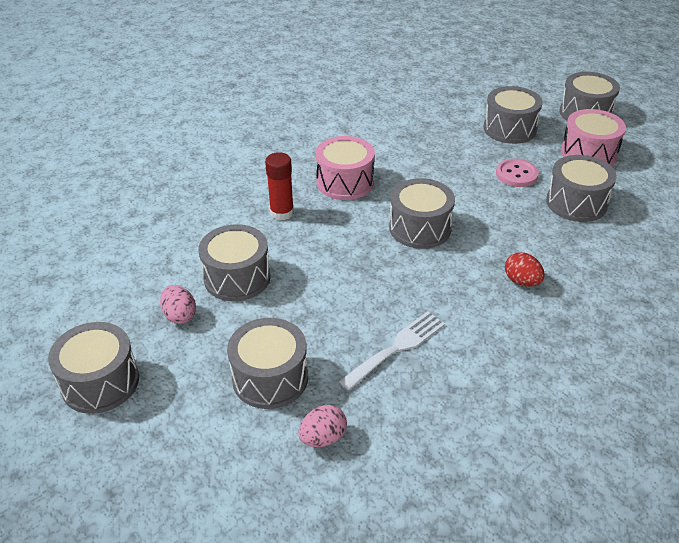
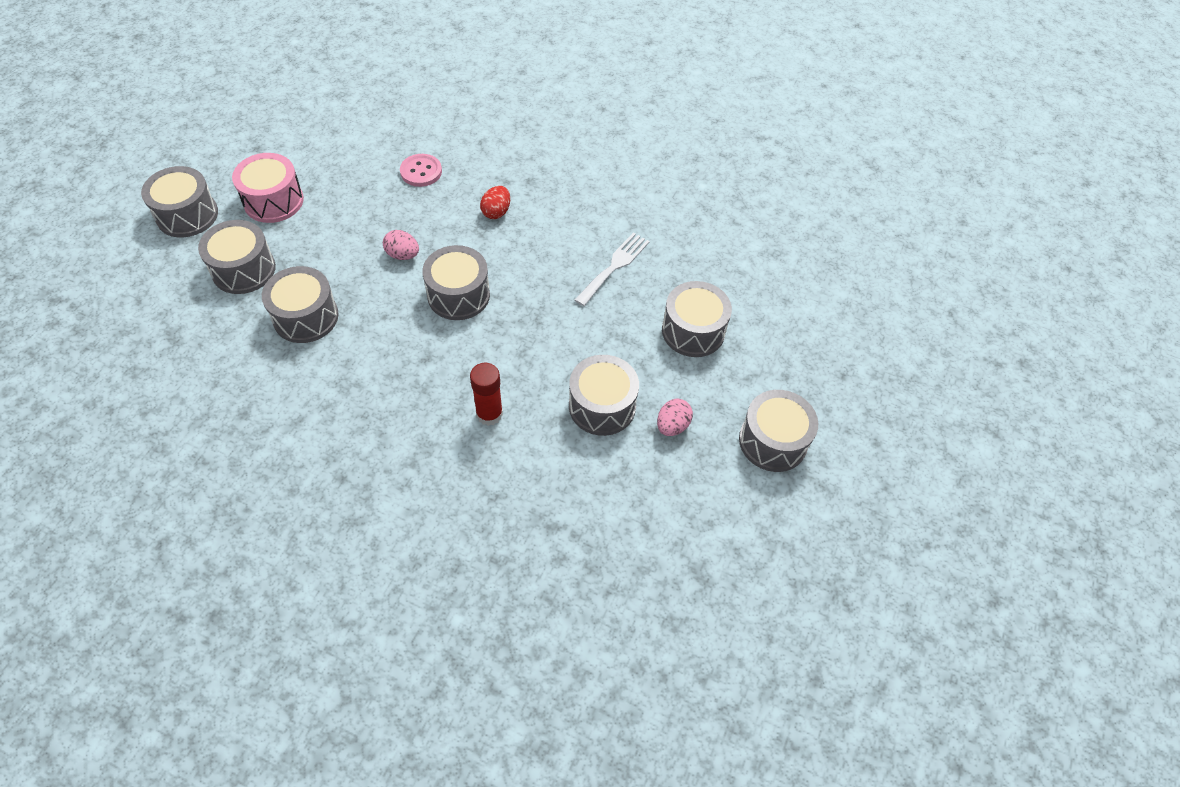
camera: 120 degrees left, 15 degrees up
pink egg [298,405,347,447] -> pink egg moved to [383,230,419,260]
pink drum [316,136,375,200] -> none
white fork [339,311,445,390] -> white fork turned 105 degrees clockwise [575,232,650,306]
pink button [496,159,539,187] -> pink button moved to [400,154,442,187]
grey drum [546,155,617,222] -> grey drum moved to [262,266,339,343]

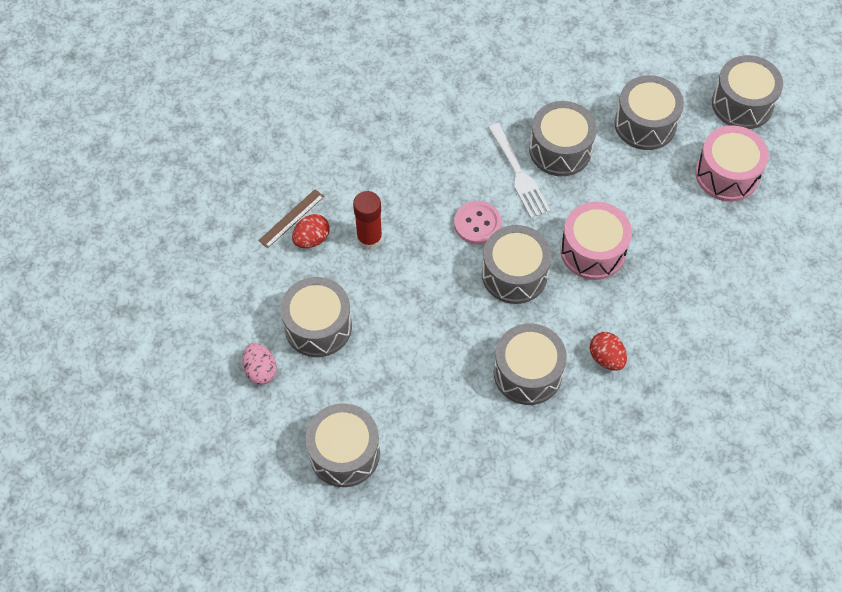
camera: 125 degrees right, 5 degrees up
pink egg [383,230,419,260] -> pink drum [560,202,632,280]
pink button [400,154,442,187] -> pink button moved to [454,201,502,244]
white fork [575,232,650,306] -> white fork moved to [488,123,550,218]
grey drum [739,390,818,472] -> grey drum moved to [494,323,567,405]
none -> brown ruler [258,189,324,248]
none -> red egg [292,214,330,248]

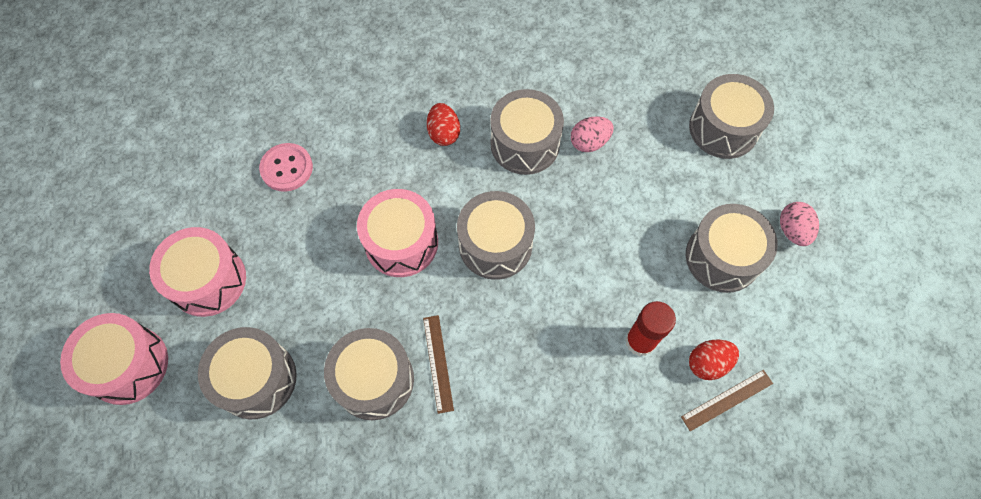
camera: 160 degrees left, 5 degrees up
pink button [454,201,502,244] -> pink button moved to [259,143,313,192]
white fork [488,123,550,218] -> brown ruler [423,315,454,414]
grey drum [712,55,783,129] -> pink drum [60,313,168,405]
none -> pink egg [571,116,614,152]

